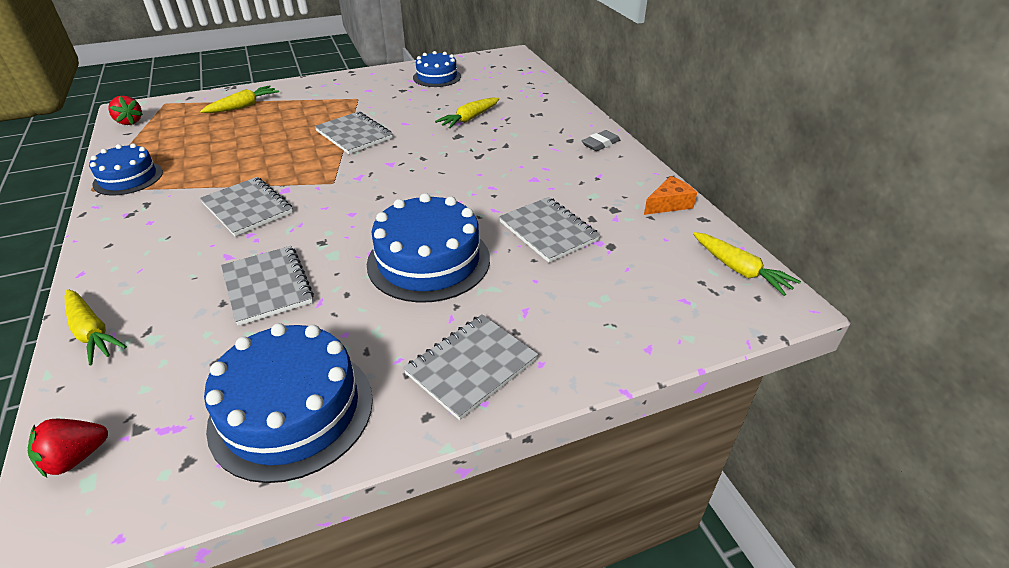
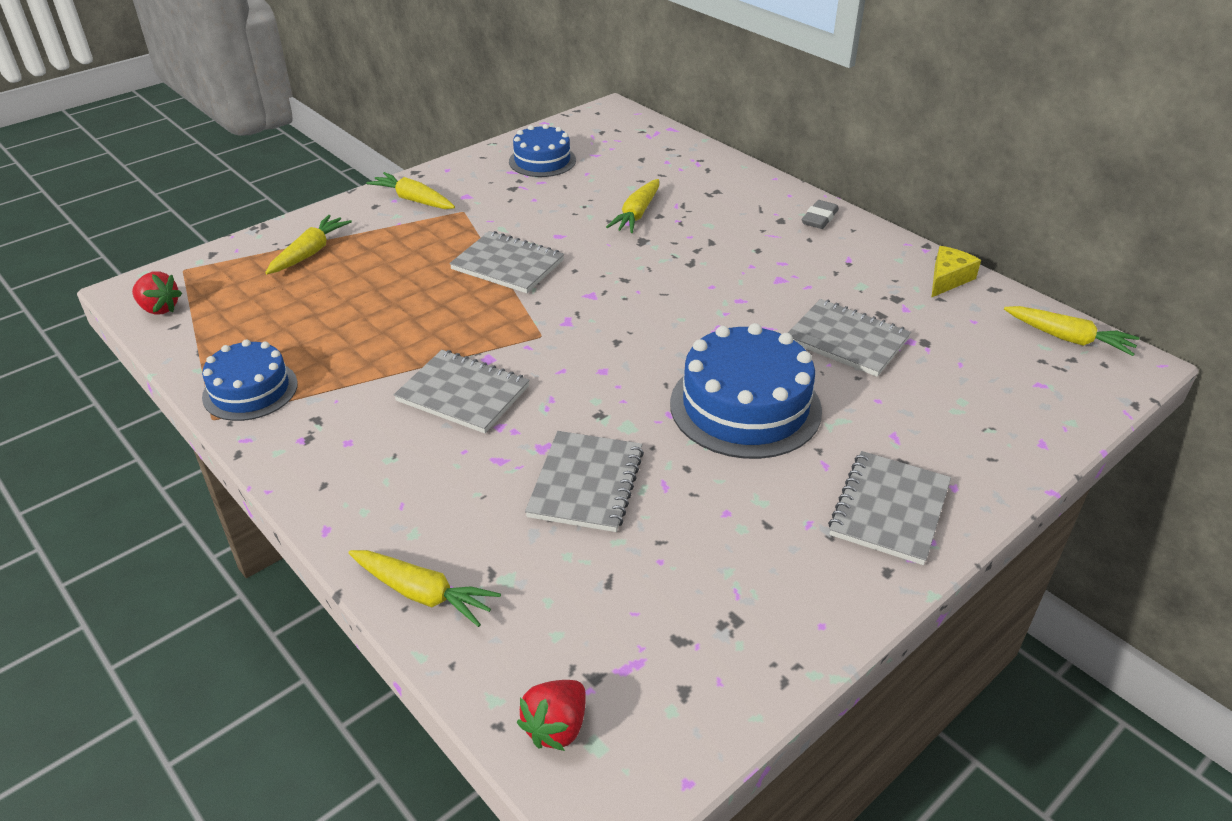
camera: 20 degrees left, 0 degrees up
blue cake [204,323,373,483] -> none
grey notebook [221,246,314,326] -> grey notebook turned 60 degrees clockwise [525,431,644,532]
orange cheese [644,176,697,215] -> yellow cheese [931,246,981,298]
none -> yellow carrot [366,172,455,209]

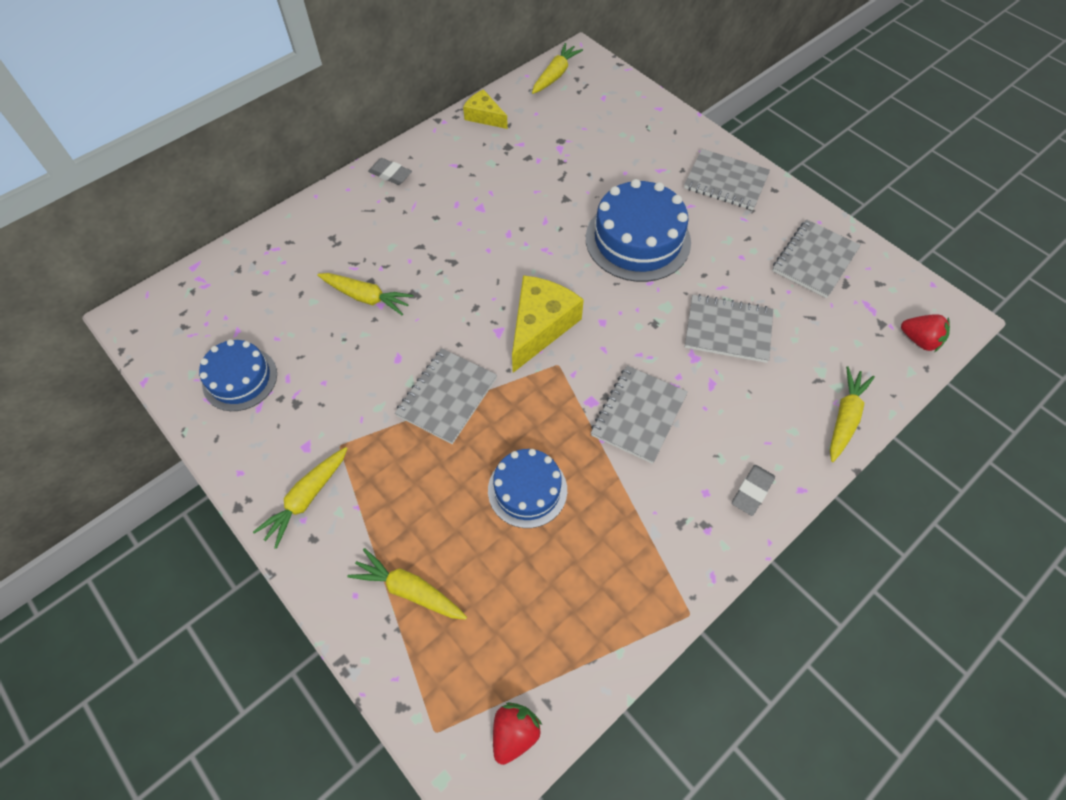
camera: 90 degrees left, 20 degrees up
blue cake [202,340,298,421] -> blue cake moved to [488,449,567,528]
grey notebook [788,299,911,377] -> grey notebook moved to [772,220,861,298]
none -> yellow cheese [512,275,584,373]
none -> grey eraser [732,465,775,516]

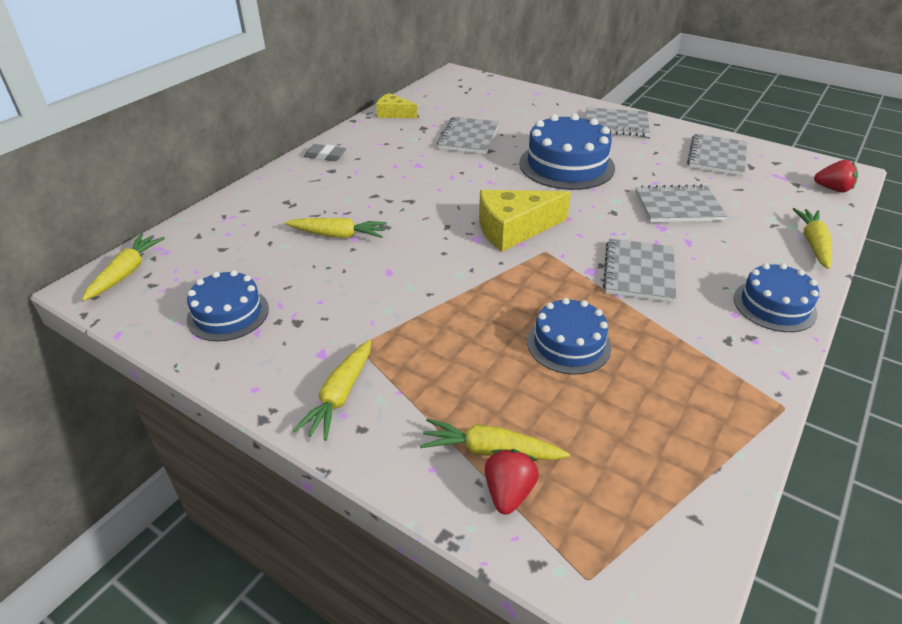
camera: 15 degrees left, 20 degrees down
grey notebook [395,349,497,444] -> grey notebook moved to [437,117,499,154]
red strawberry [493,702,542,765] -> red strawberry moved to [485,449,539,515]
yellow cheese [512,275,584,373] -> yellow cheese turned 120 degrees counterclockwise [479,190,571,252]
yellow carrot [532,43,583,94] -> yellow carrot moved to [82,233,165,301]
grey eraser [732,465,775,516] -> blue cake [734,263,819,332]

